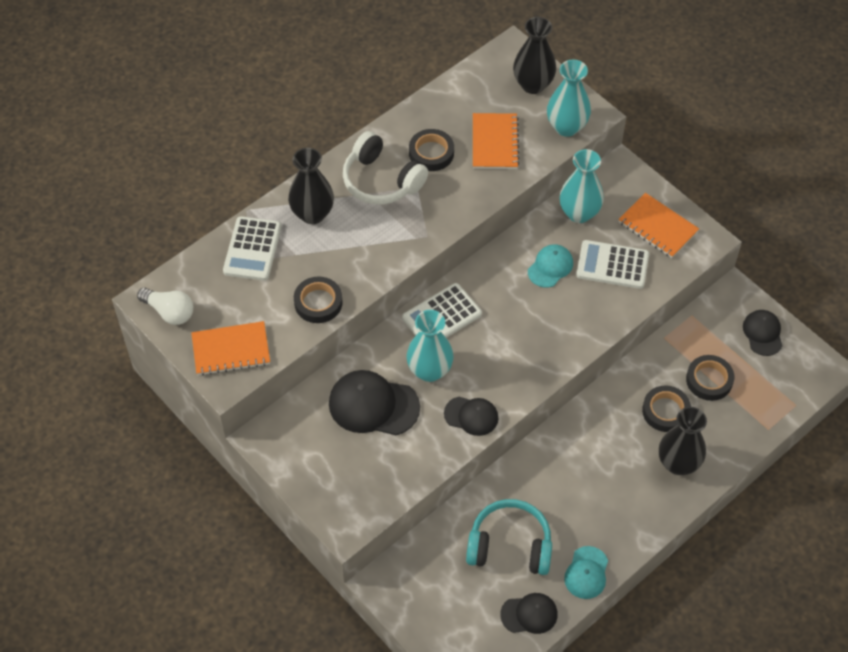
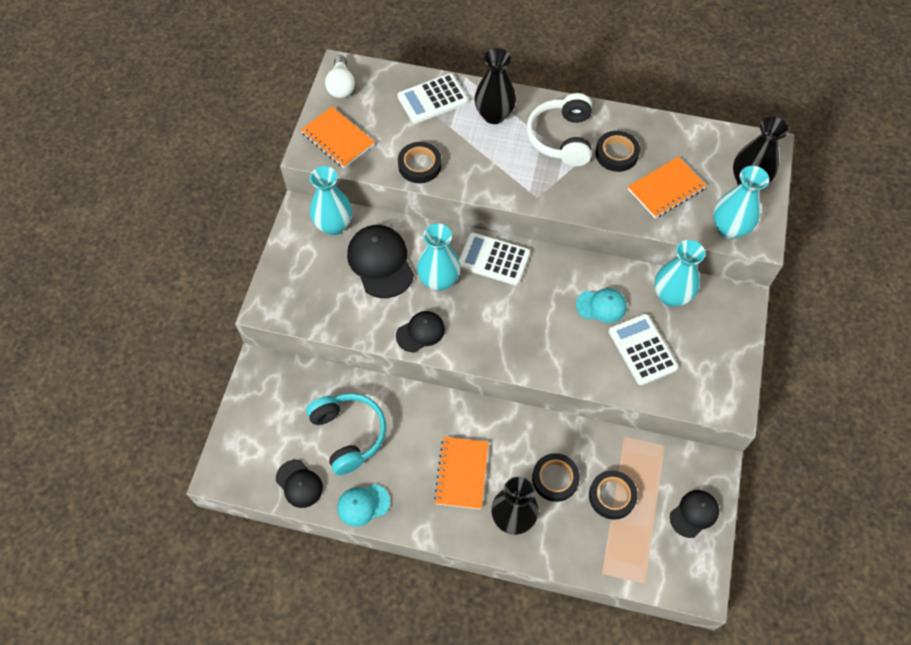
camera: 55 degrees right, 5 degrees up
black cap [444,397,499,436] -> black cap turned 105 degrees counterclockwise [396,311,445,352]
orange notebook [618,193,699,258] -> orange notebook moved to [434,437,489,509]
none -> turquoise vase [310,166,352,235]

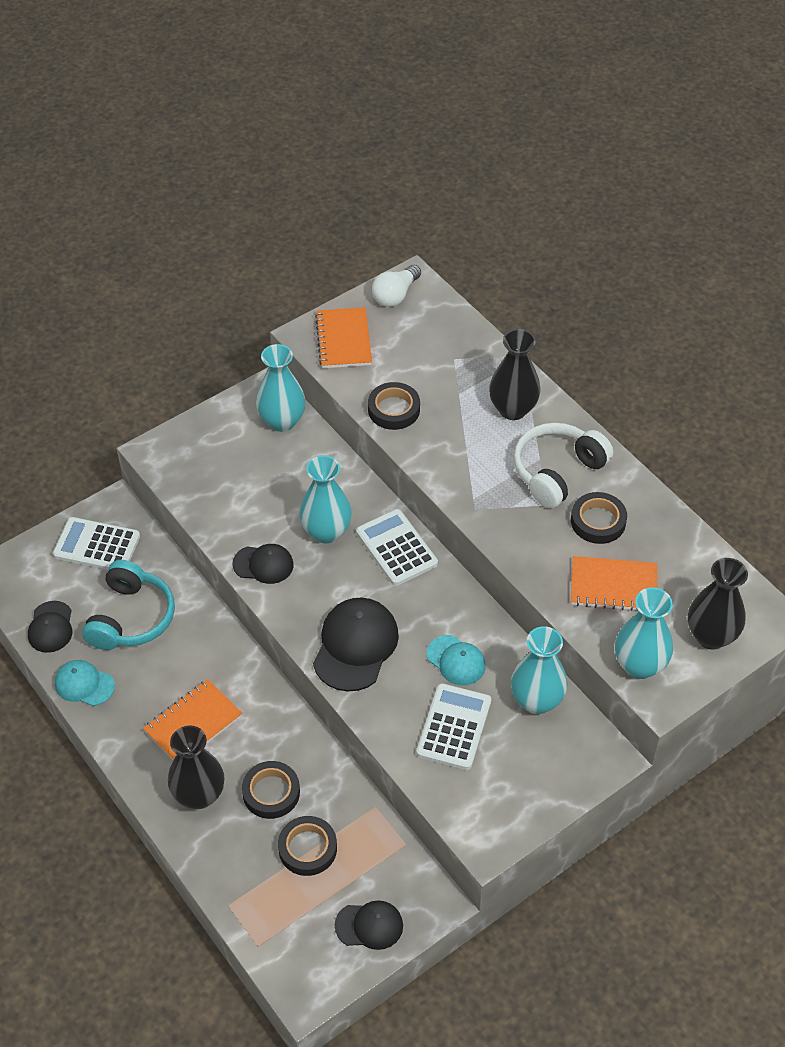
camera: 40 degrees right, 10 degrees down
black cap [347,225,414,298] -> black cap moved to [313,598,399,691]
white calculator [398,73,468,124] -> white calculator moved to [53,517,140,570]

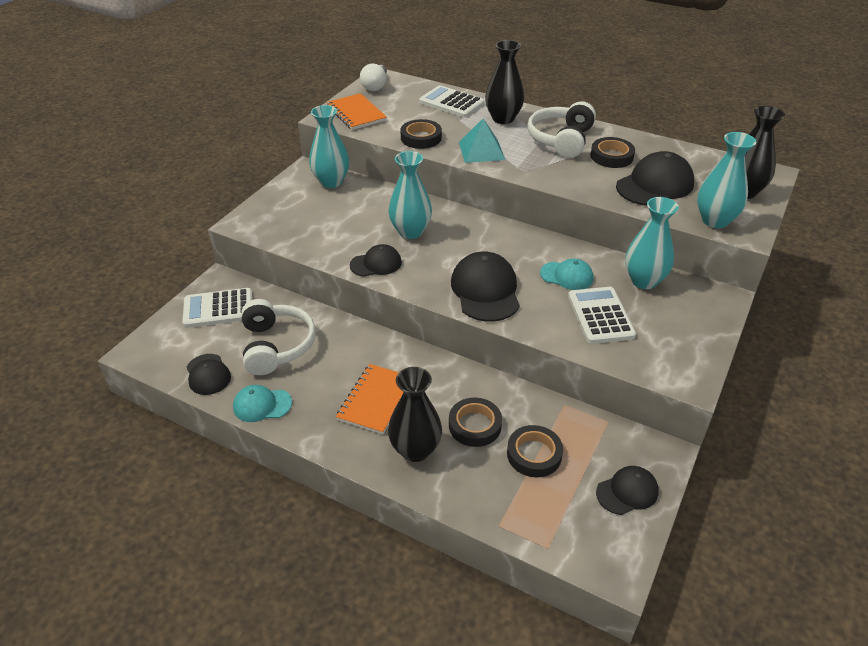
camera: 25 degrees left, 10 degrees down
turquoise headphones [82,560,175,650] -> white headphones [241,299,316,375]
white calculator [356,509,438,586] -> white calculator moved to [419,85,484,118]
orange notebook [571,556,657,611] -> black cap [616,151,694,206]
none -> turquoise pyramid [459,119,505,163]

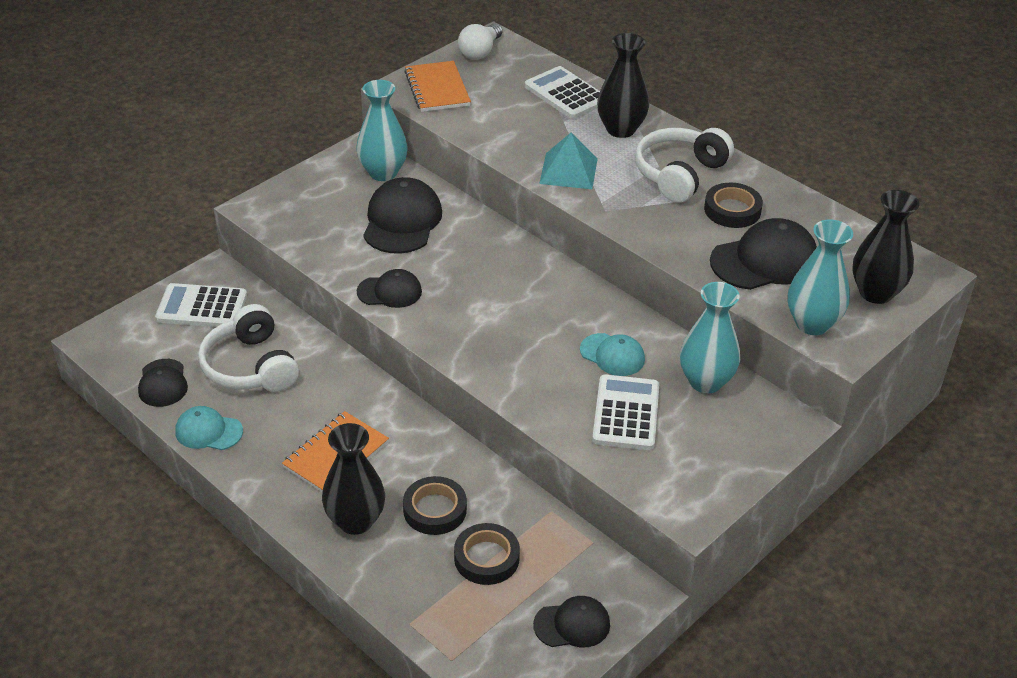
camera: 15 degrees right, 0 degrees up
white headphones [241,299,316,375] -> white headphones turned 150 degrees clockwise [198,304,299,392]
turquoise vase [389,151,432,239] -> none
black tape [400,119,442,149] -> none
black cap [451,252,520,322] -> black cap moved to [363,177,442,254]

